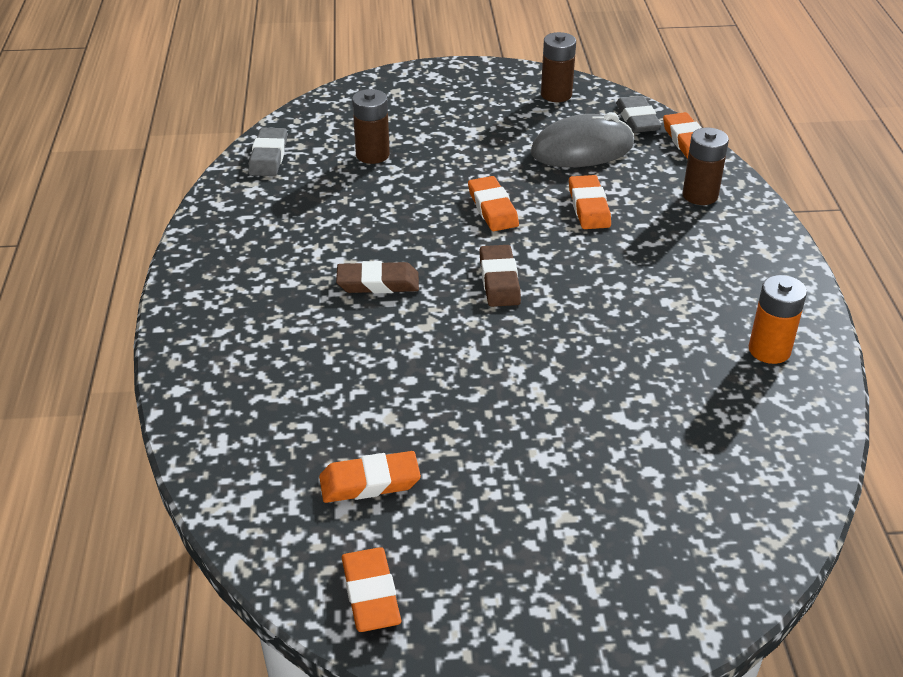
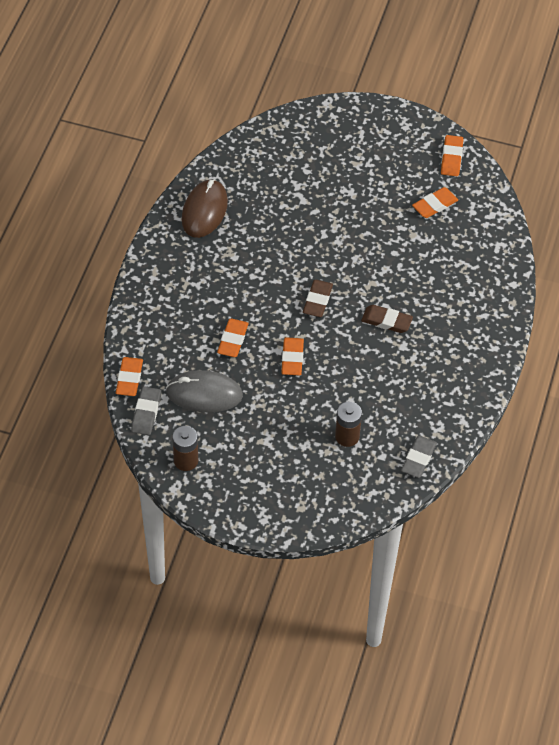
camera: 160 degrees left, 15 degrees up
orange eraser [319,451,421,503] -> orange eraser turned 45 degrees counterclockwise [412,187,458,218]
brown battery [682,128,729,205] -> none
orange battery [749,275,807,364] -> brown mouse [182,179,228,238]

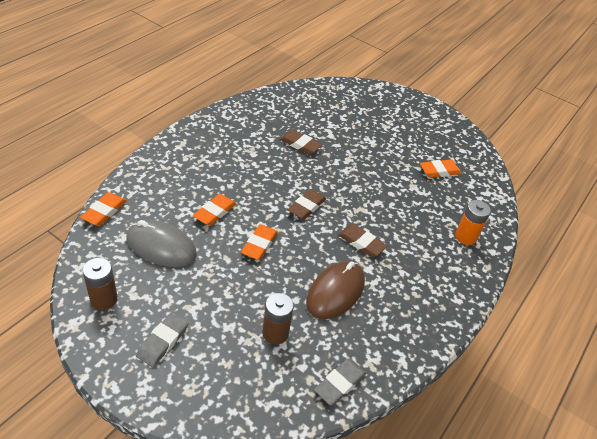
camera: 15 degrees right, 10 degrees down
grey eraser [131,386,161,435] -> grey eraser moved to [136,312,189,367]
brown mouse [182,179,228,238] -> brown mouse moved to [306,261,365,319]
orange eraser [441,135,463,176] -> none
none -> brown eraser [280,130,322,155]
none -> orange battery [455,200,491,245]

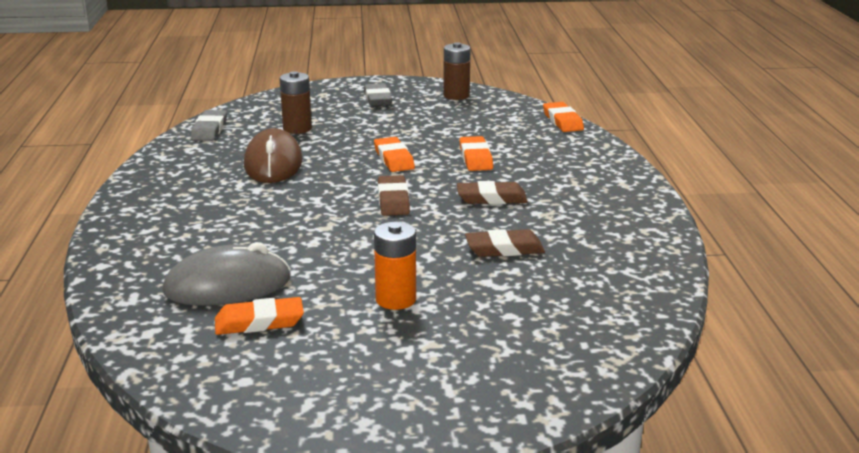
camera: 145 degrees right, 20 degrees down
grey mouse [127,220,197,267] -> grey mouse moved to [162,242,291,306]
brown eraser [338,224,387,257] -> brown eraser moved to [457,181,528,204]
orange eraser [420,159,461,178] -> orange eraser turned 45 degrees clockwise [215,297,304,335]
orange battery [455,200,491,245] -> orange battery moved to [374,222,416,310]

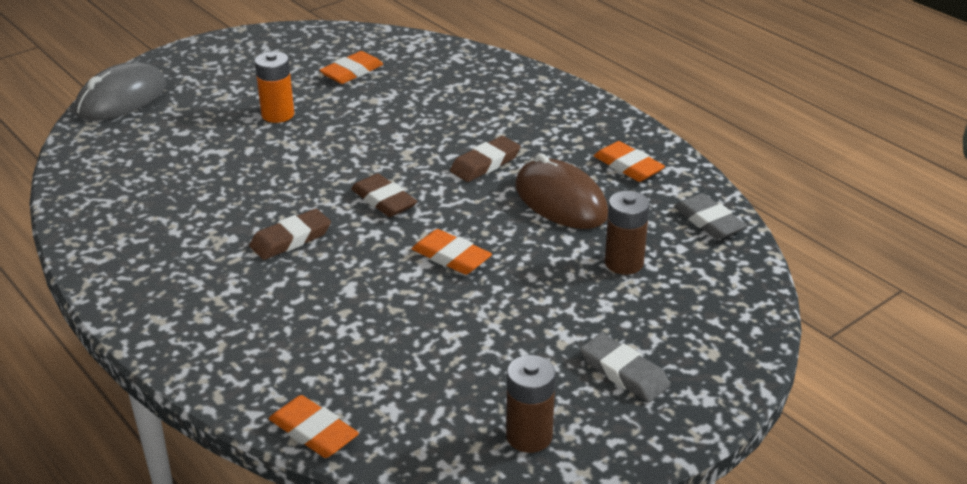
camera: 145 degrees right, 10 degrees up
grey mouse [162,242,291,306] -> grey mouse moved to [75,62,166,121]
orange eraser [459,136,493,171] -> orange eraser moved to [594,141,665,182]
brown eraser [465,229,545,257] -> brown eraser moved to [450,136,520,182]

